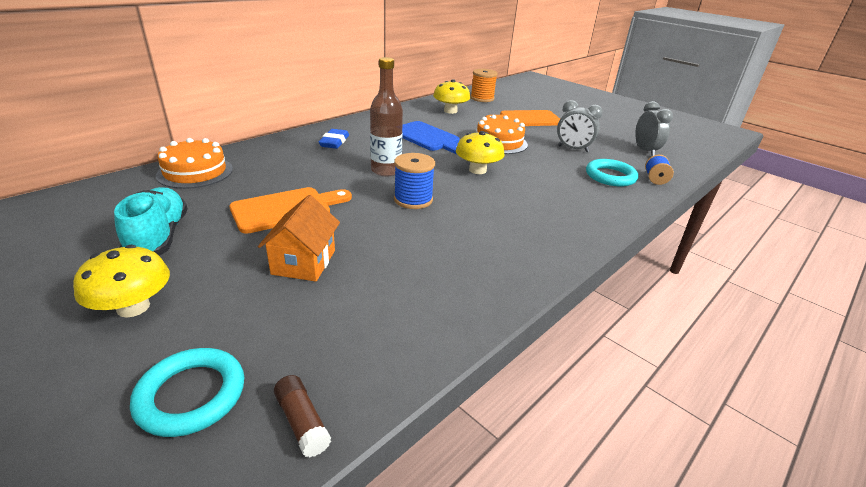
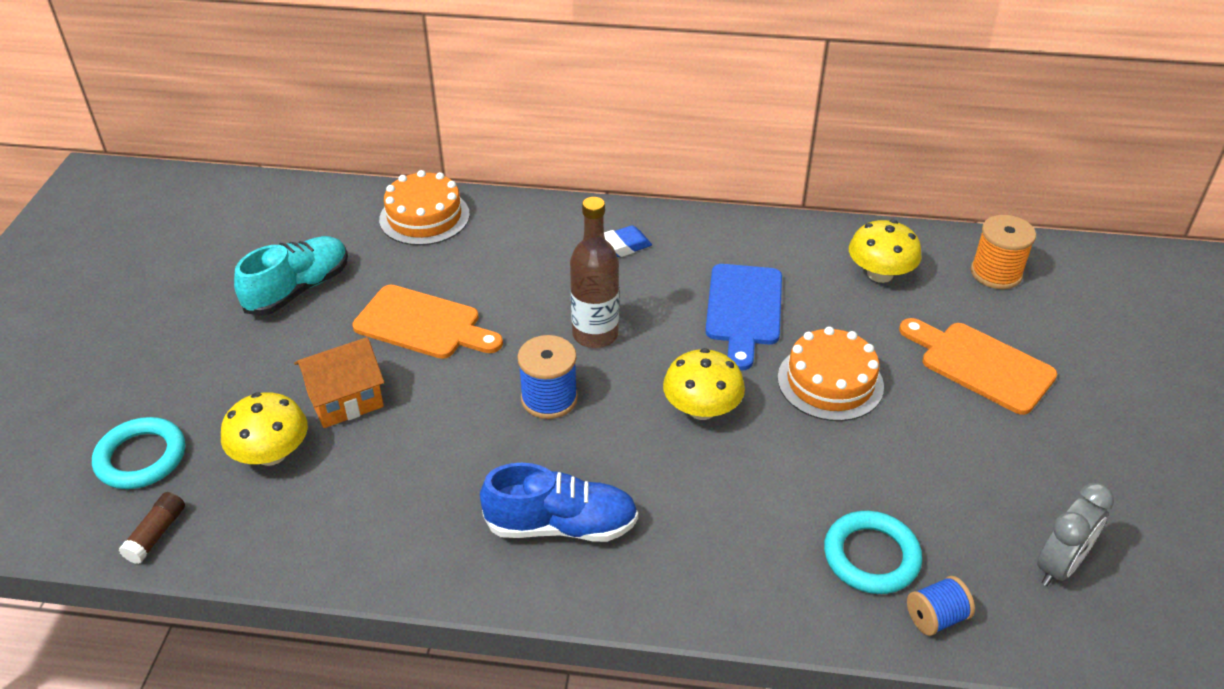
camera: 55 degrees right, 10 degrees up
yellow mushroom [73,245,170,318] -> yellow mushroom moved to [221,392,308,466]
grey clock [557,100,603,152] -> none
none -> blue shoe [480,463,638,542]

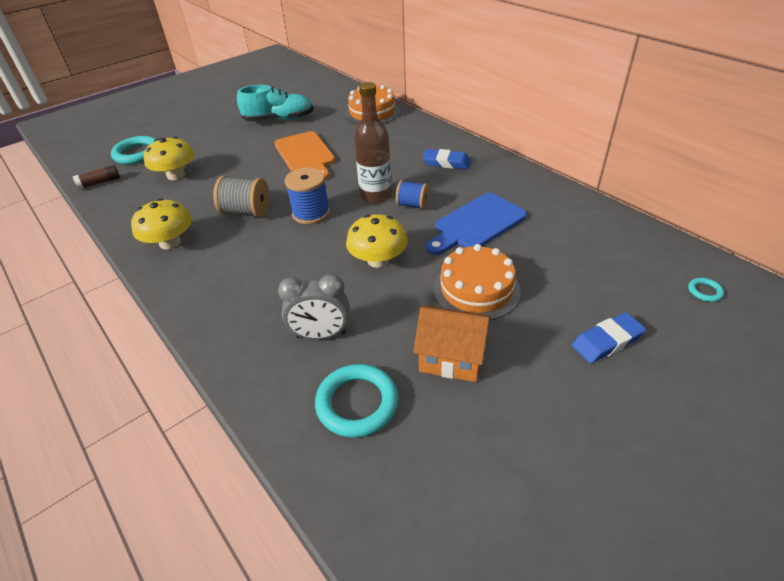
camera: 45 degrees right, 0 degrees up
orange house [294,337,384,428] -> orange house moved to [413,306,491,382]
blue shoe [480,463,638,542] -> none
yellow mushroom [849,220,922,283] -> yellow mushroom moved to [131,198,192,250]
orange cutting board [899,318,1057,415] -> blue eraser [572,312,646,363]
blue spool [907,576,975,636] -> blue spool moved to [395,180,429,209]
orange spool [971,215,1036,289] -> turquoise ring [688,278,724,302]
grey clock [1037,483,1114,586] -> grey clock moved to [278,274,349,340]
none -> grey spool [213,176,269,217]

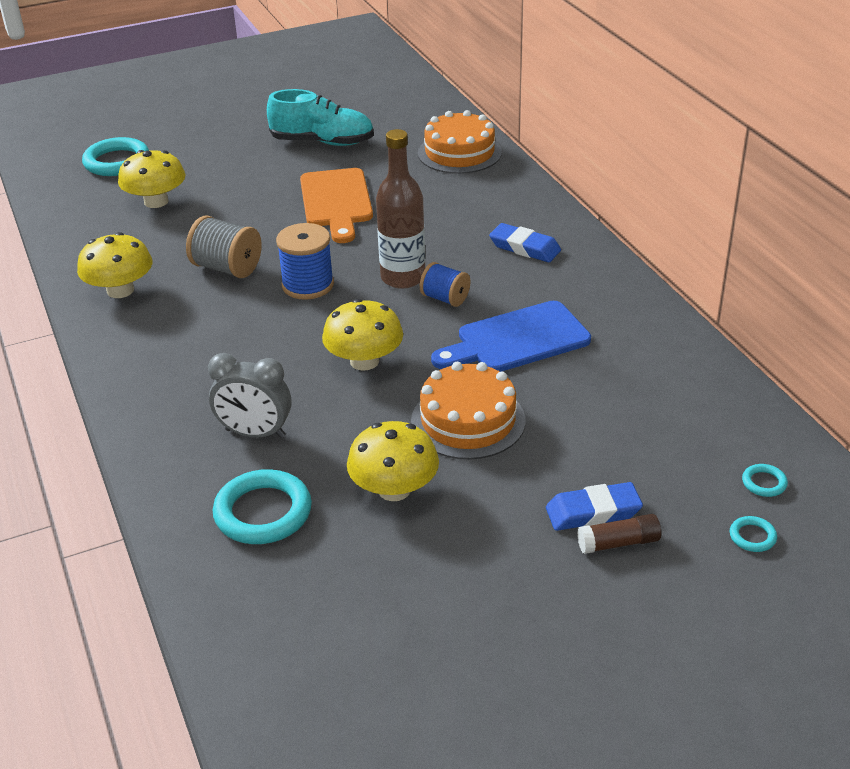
camera: 15 degrees right, 5 degrees down
brown glue stick [73,165,120,189] -> brown glue stick moved to [577,514,661,554]
orange house [413,306,491,382] -> yellow mushroom [347,421,439,501]
none -> turquoise ring [730,516,777,552]

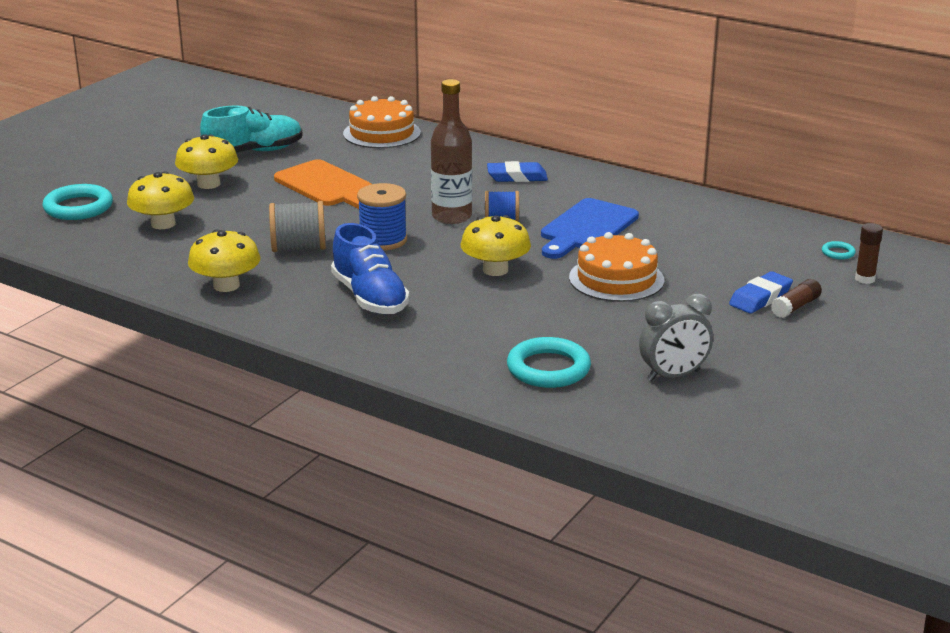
camera: 35 degrees left, 10 degrees down
grey clock [208,353,291,438] -> grey clock moved to [639,293,713,381]
yellow mushroom [347,421,439,501] -> yellow mushroom moved to [175,134,238,189]
turquoise ring [730,516,777,552] -> brown glue stick [855,223,883,284]
none -> blue shoe [331,223,409,314]

